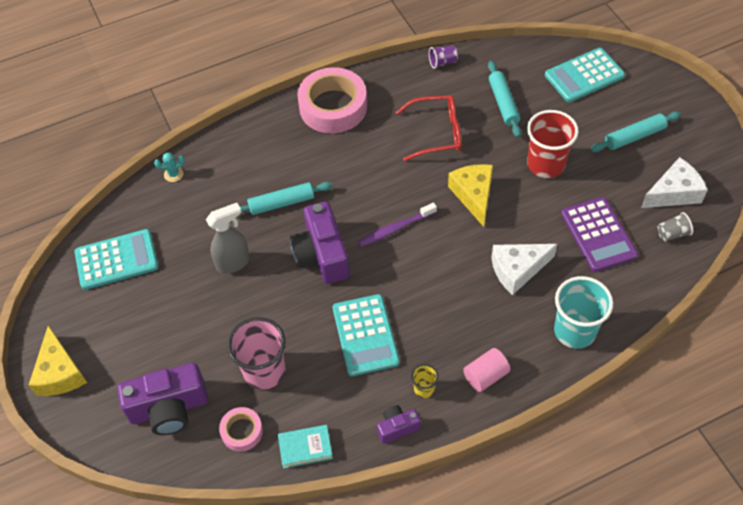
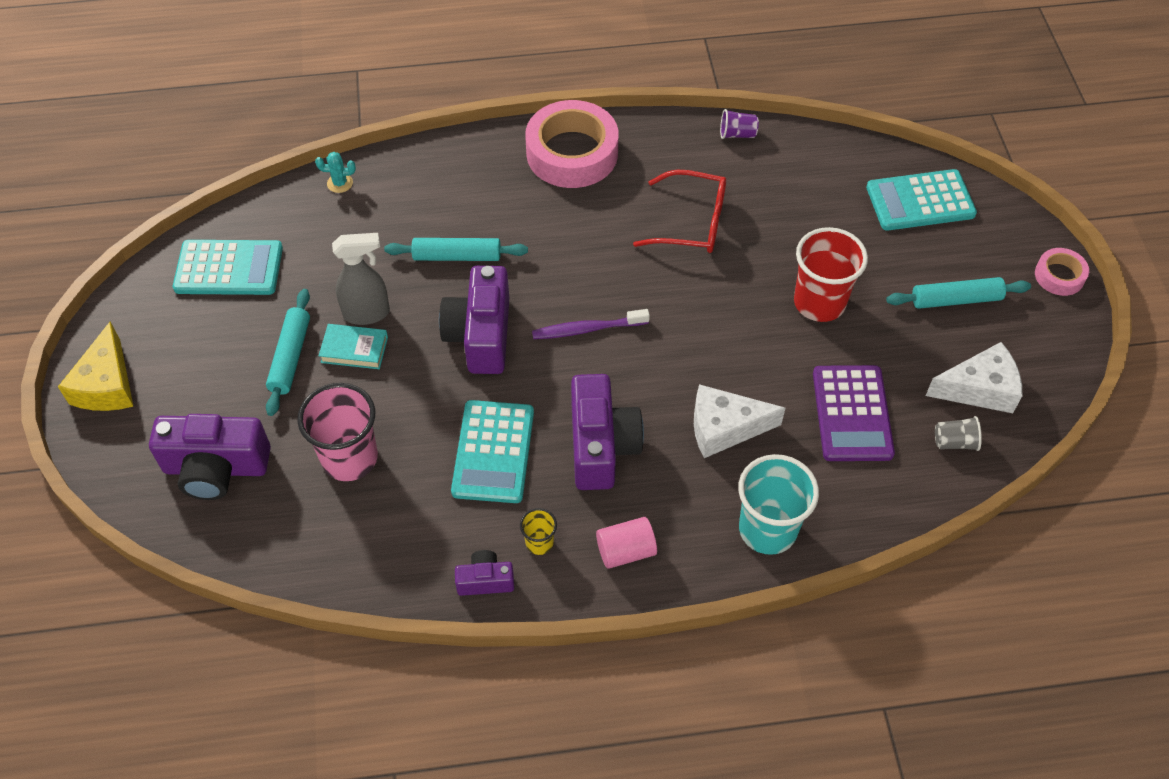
camera: 15 degrees right, 0 degrees up
pink tape [219,407,263,451] -> pink tape moved to [1035,248,1089,296]
turquoise book [278,425,333,469] -> turquoise book moved to [319,324,388,369]
yellow cheese [448,164,493,227] -> none
turquoise rolling pin [488,61,521,138] -> turquoise rolling pin moved to [266,289,310,416]
none -> purple camera [571,374,644,490]

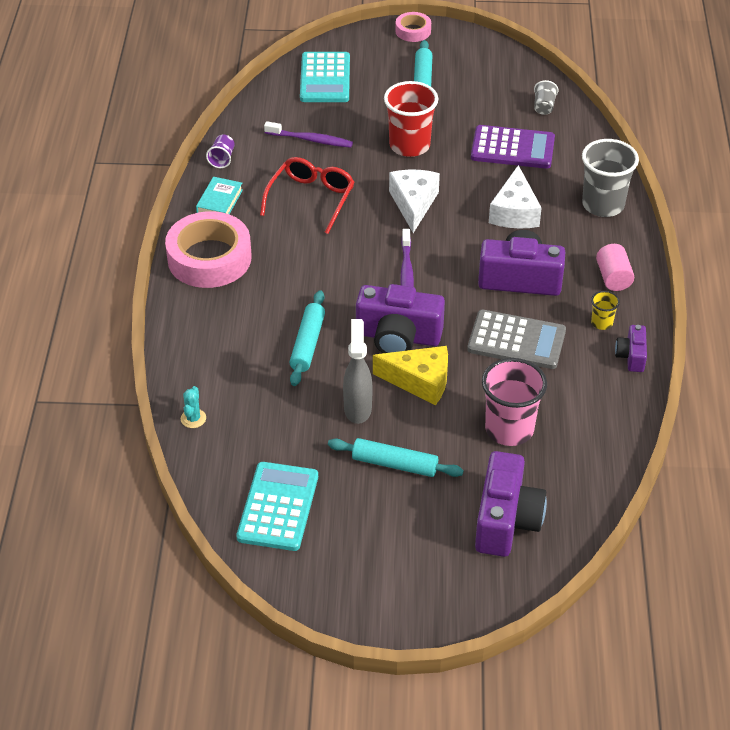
camera: 80 degrees left, 10 degrees down
yellow cheese [58,322,134,411] -> yellow cheese moved to [373,346,448,405]
turquoise book [319,324,388,369] -> turquoise book moved to [196,177,243,214]
turquoise calculator [451,400,534,503] -> grey calculator [467,310,566,369]
turquoise cup [738,454,819,555] -> grey cup [582,139,639,217]
white cheese [926,342,1022,413] -> white cheese moved to [389,170,440,233]
none -> purple toothbrush [264,121,353,148]

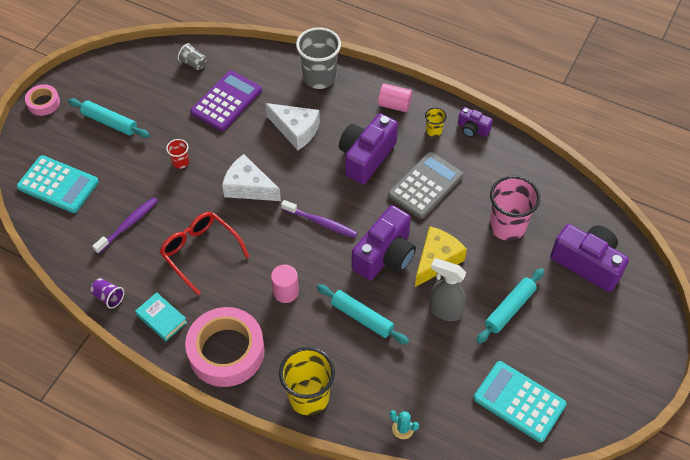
camera: 65 degrees left, 10 degrees up
red cup [384,81,438,157] -> red cup [166,139,189,169], size x0.47
none -> pink cylinder [271,265,299,303]
none -> yellow cup [279,347,335,415]

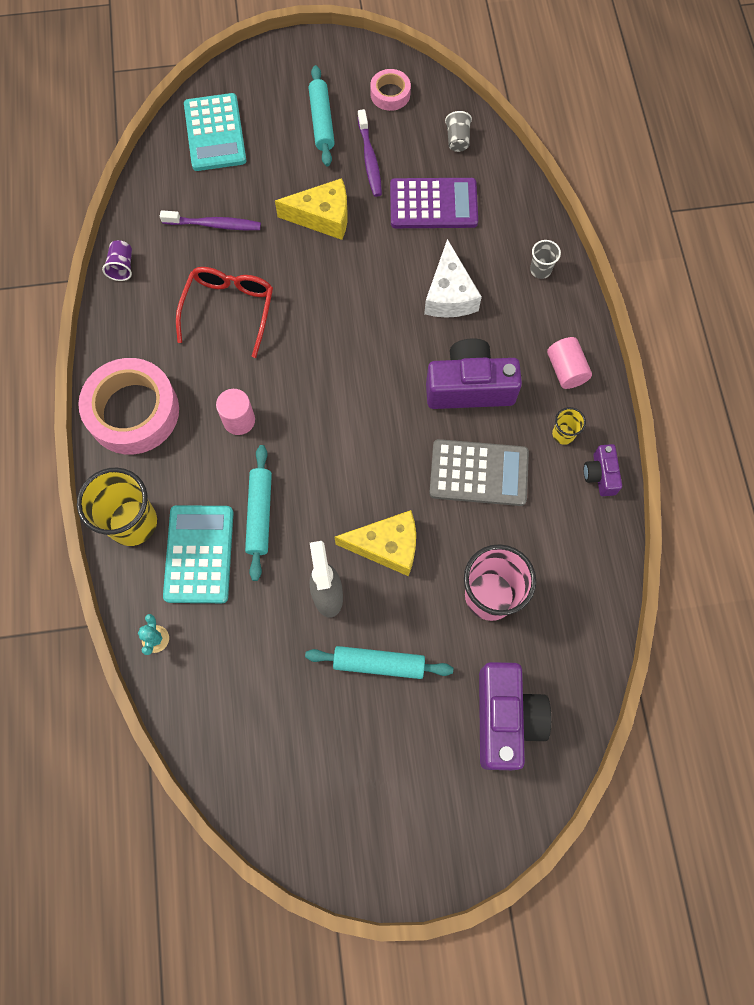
camera: 55 degrees right, 15 degrees up
pink tape [25,85,60,116] -> pink tape moved to [370,69,411,111]
turquoise book [135,292,187,341] -> none
red cup [166,139,189,169] -> yellow cheese [275,178,348,240]
white cheese [222,154,281,201] -> none
purple toothbrush [281,200,358,238] -> purple toothbrush moved to [358,109,382,197]
grey cup [296,27,341,89] -> grey cup [530,240,561,279], size x0.47
purple camera [352,205,416,280] -> none
turquoise calculator [473,361,567,442] -> turquoise calculator moved to [163,505,233,603]

